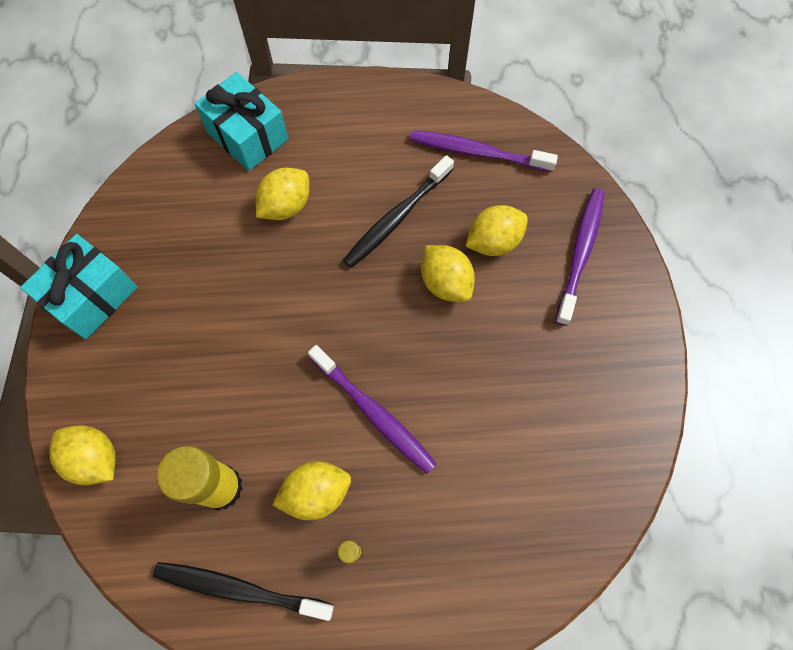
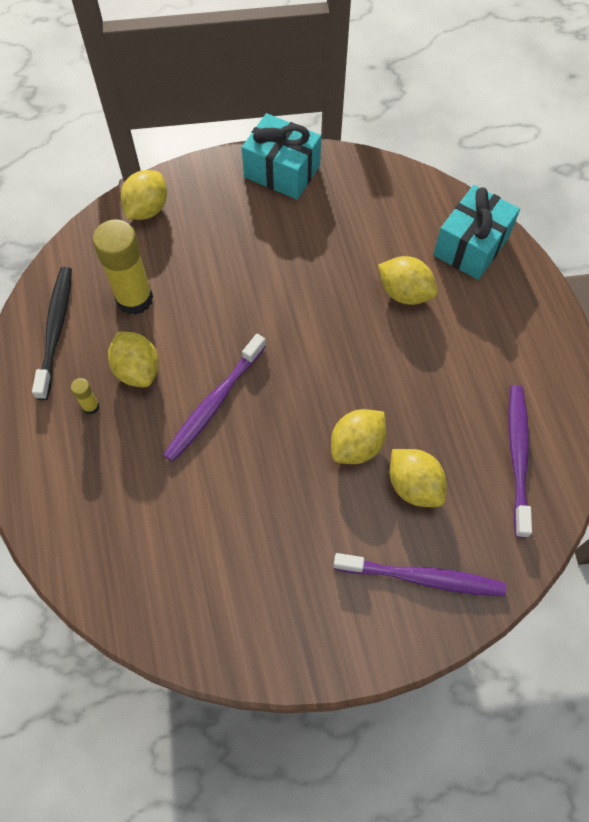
camera: 80 degrees right, 5 degrees down
black toothbrush [343,155,454,268] -> none

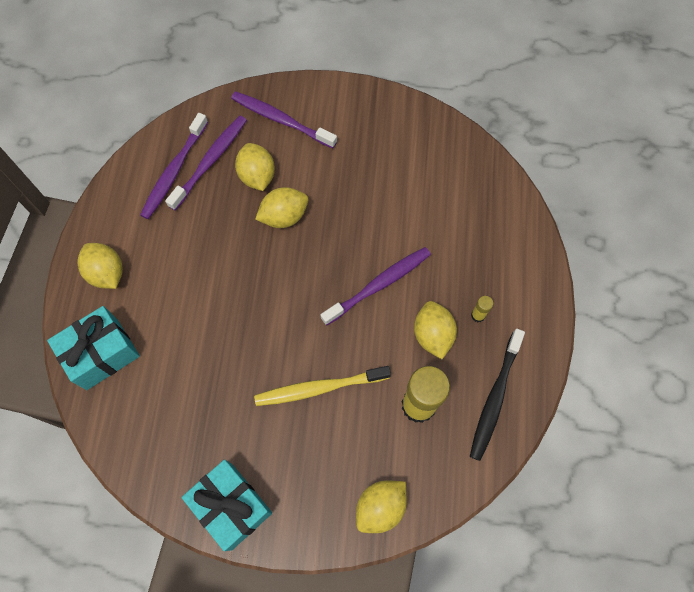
camera: 160 degrees left, 5 degrees up
yellow lemon [378,256,437,305] -> yellow lemon moved to [77,243,123,289]
none -> purple toothbrush [165,116,247,210]
none -> yellow toothbrush [254,366,391,406]

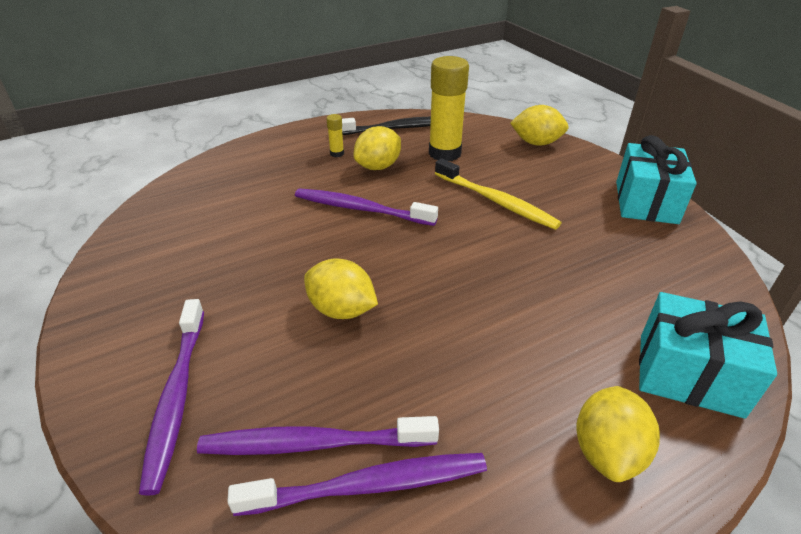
camera: 125 degrees left, 30 degrees down
yellow lemon [235,143,275,191] -> none

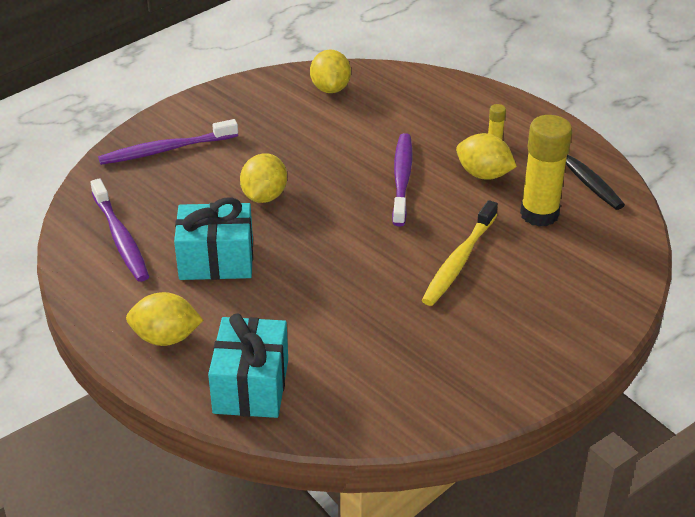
camera: 75 degrees right, 0 degrees up
purple toothbrush [197,416,439,455] -> none
yellow lemon [510,105,569,146] -> yellow lemon moved to [310,49,351,93]
turquoise gift [616,135,697,224] -> turquoise gift moved to [174,197,253,280]

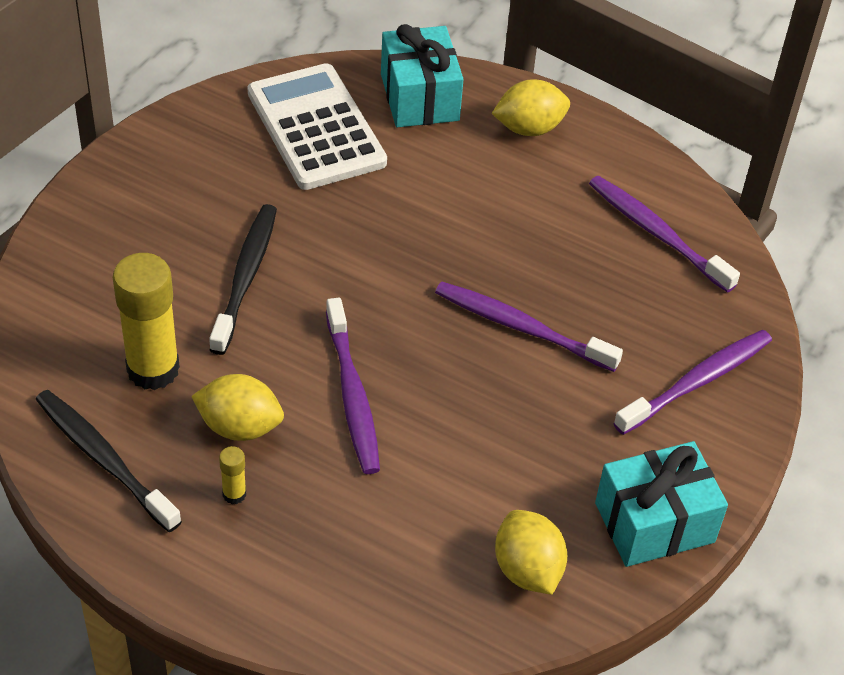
camera: 160 degrees right, 10 degrees up
turquoise gift [174,197,253,280] -> turquoise gift moved to [595,441,728,567]
yellow lemon [240,153,287,203] -> purple toothbrush [435,282,623,372]
yellow toothbrush [422,200,498,306] -> black toothbrush [209,204,277,355]
none -> white calculator [248,63,387,190]

